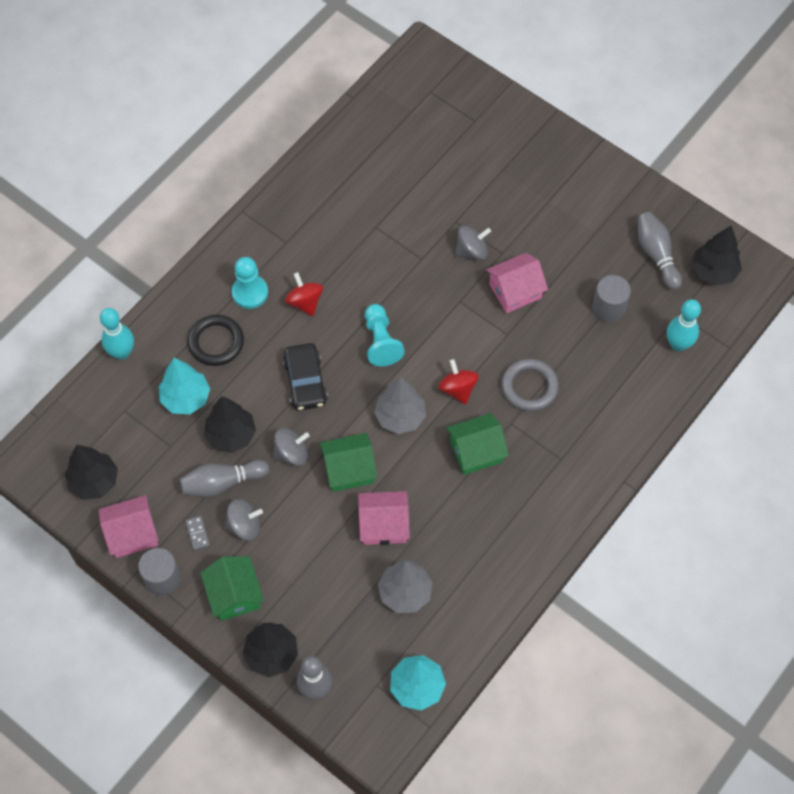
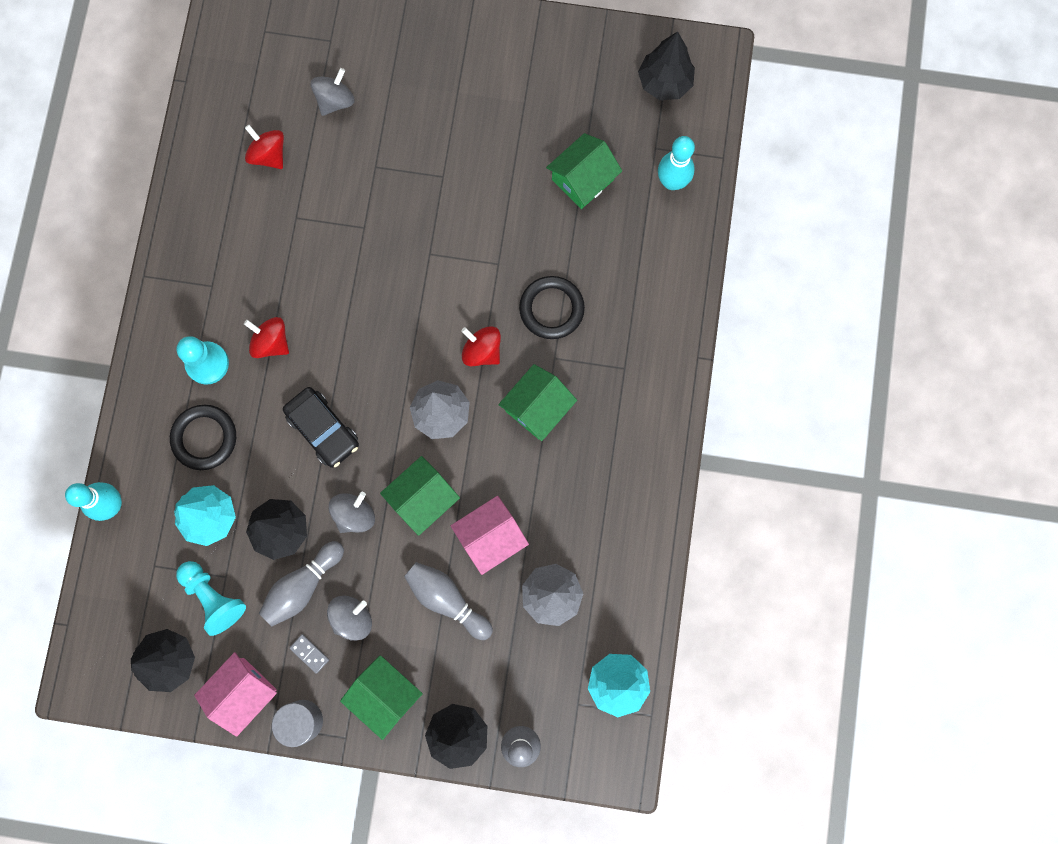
camera: 30 degrees left, 15 degrees up
turquoise pawn [365,304,405,366] -> turquoise pawn moved to [176,561,246,636]
grey spinning top [455,226,491,260] -> grey spinning top moved to [311,68,354,116]
pink house [486,253,548,313] -> none
grey ring [502,359,559,411] -> black ring [519,276,585,339]
grey cylinder [592,275,631,322] -> green house [546,133,622,209]
grey bowling pin [637,212,682,290] -> grey bowling pin moved to [404,562,493,640]
none -> red spinning top [245,125,284,169]

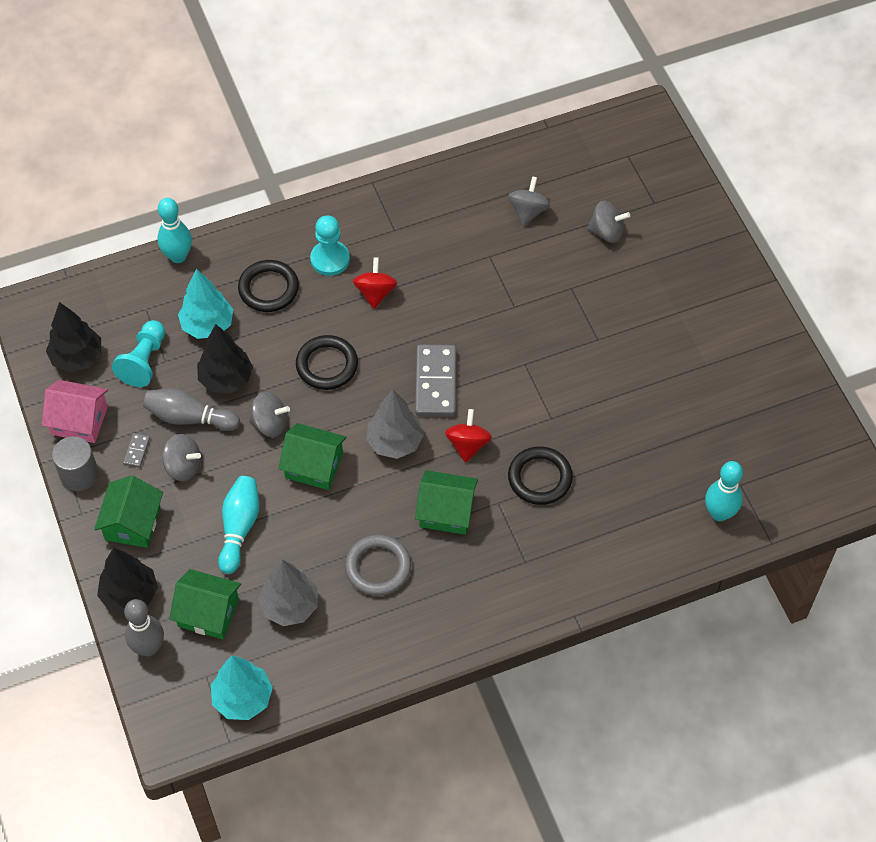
camera: 60 degrees right, 20 degrees down
red spinning top [245,125,284,169] -> grey spinning top [508,176,550,226]
black car [283,387,359,468] -> black ring [296,335,358,390]
grey bowling pin [404,562,493,640] -> turquoise bowling pin [218,476,260,574]
pink house [451,496,529,575] -> none
green house [546,133,622,209] -> green house moved to [169,569,241,639]
black tree [638,31,695,100] -> none
none -> grey ring [345,534,411,596]
none -> grey domino [415,345,456,416]

